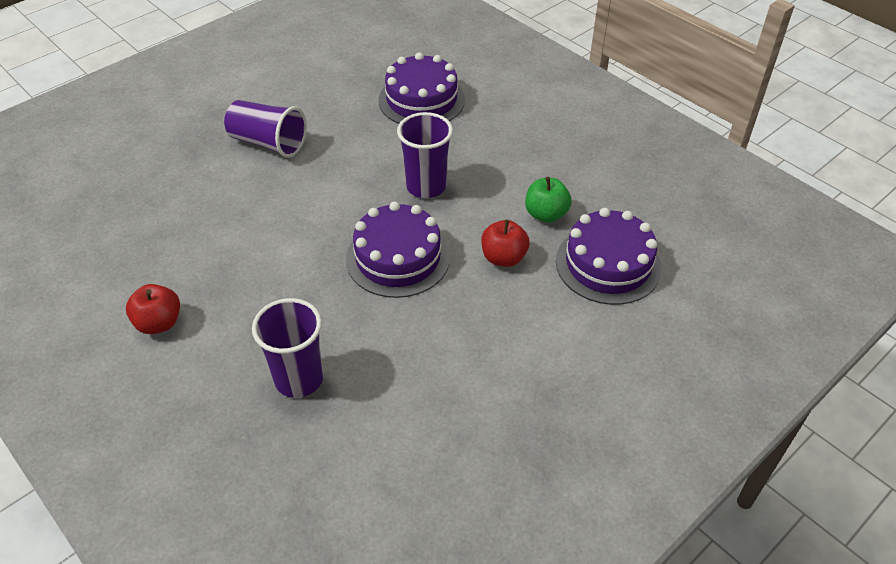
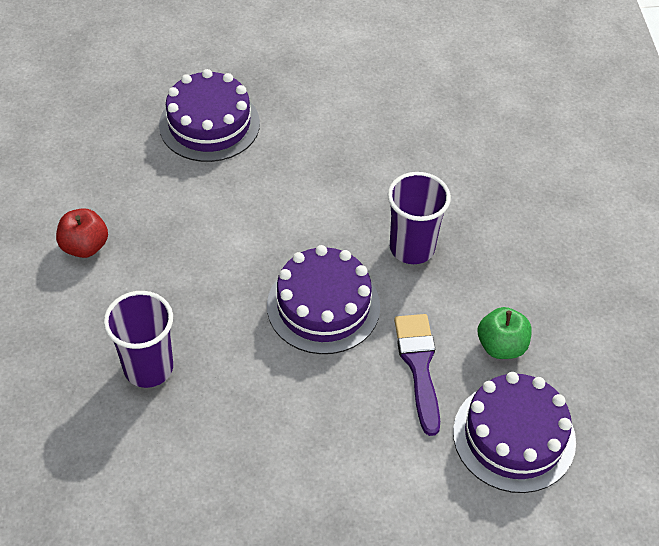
camera: 35 degrees right, 5 degrees up
purple cup [224,100,307,158] -> none
purple cake [379,52,465,124] -> purple cake moved to [159,69,260,162]
red apple [481,220,530,267] -> purple brush [394,314,440,436]

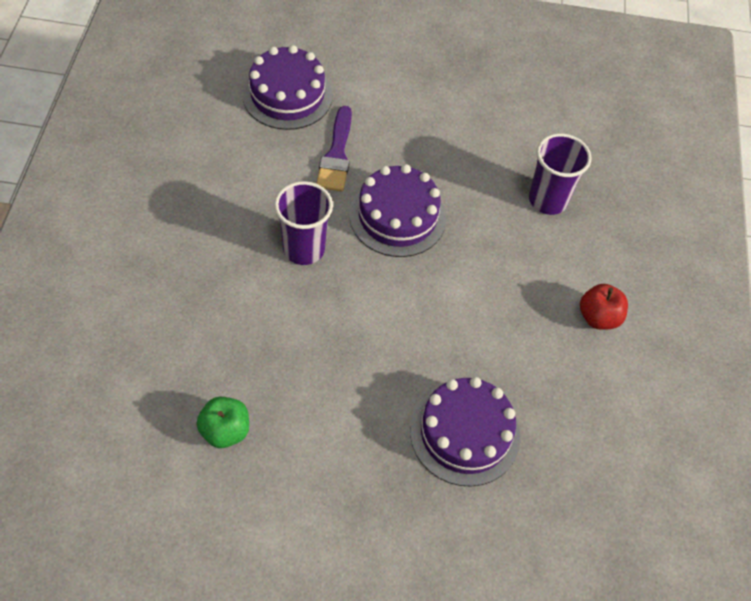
camera: 170 degrees left, 5 degrees up
green apple [478,307,532,359] -> green apple moved to [197,397,249,448]

